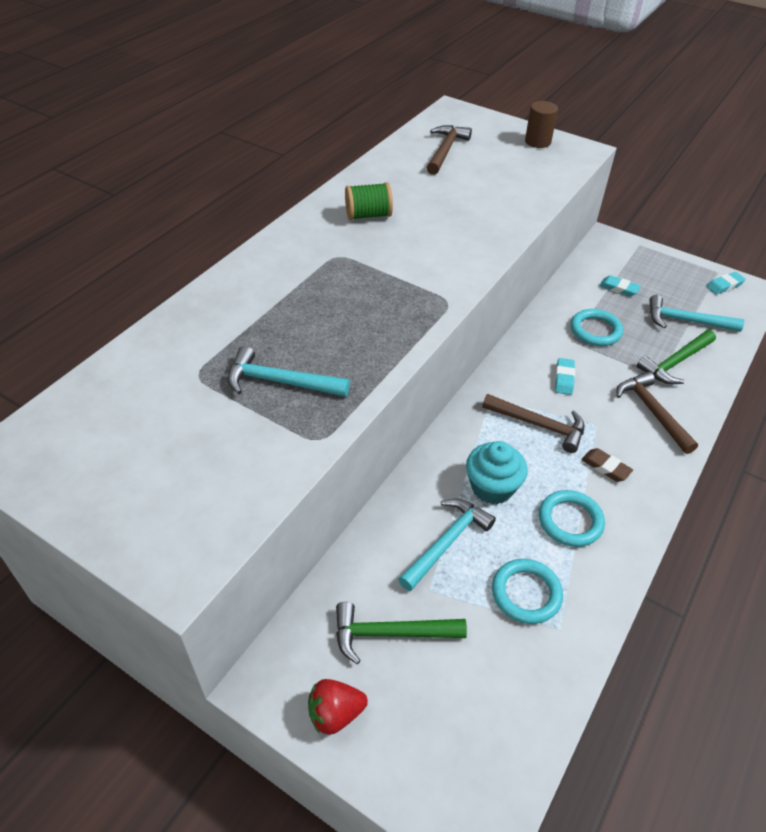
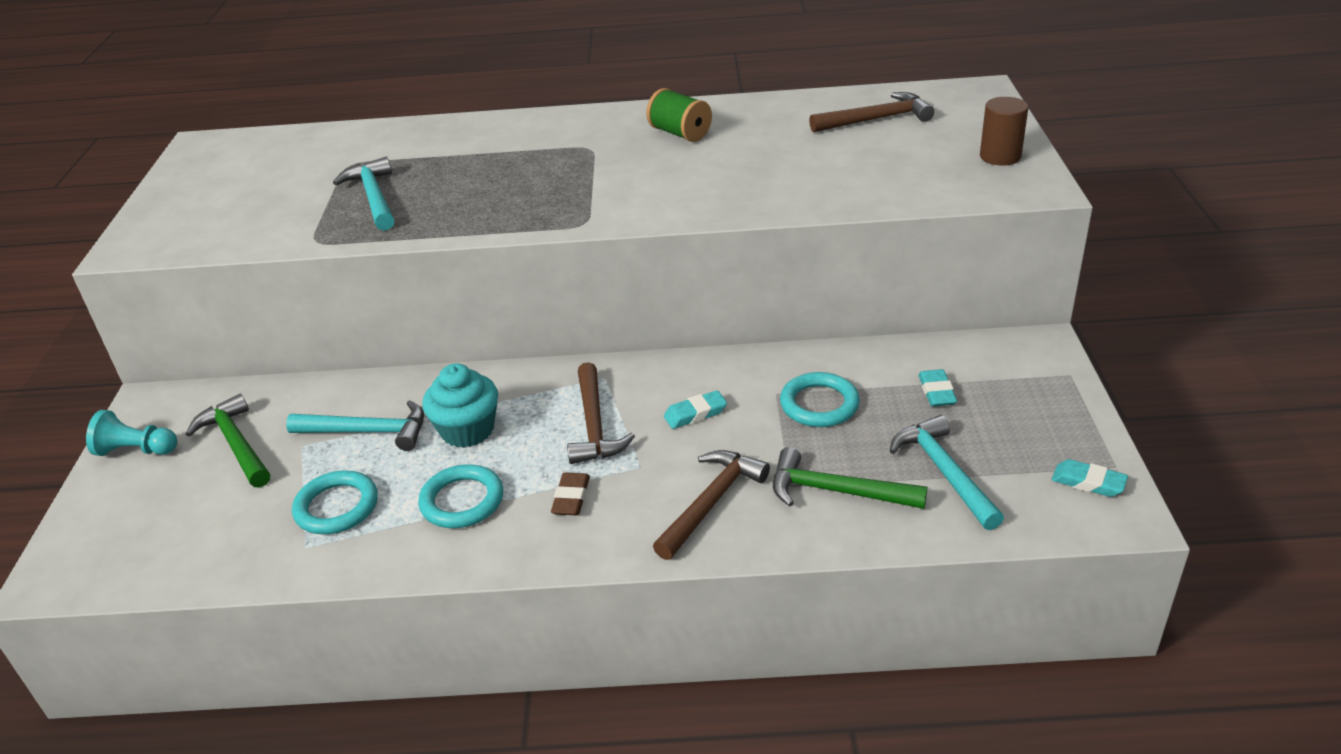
camera: 60 degrees right, 10 degrees down
red strawberry [308,679,368,735] -> turquoise pawn [86,410,177,456]

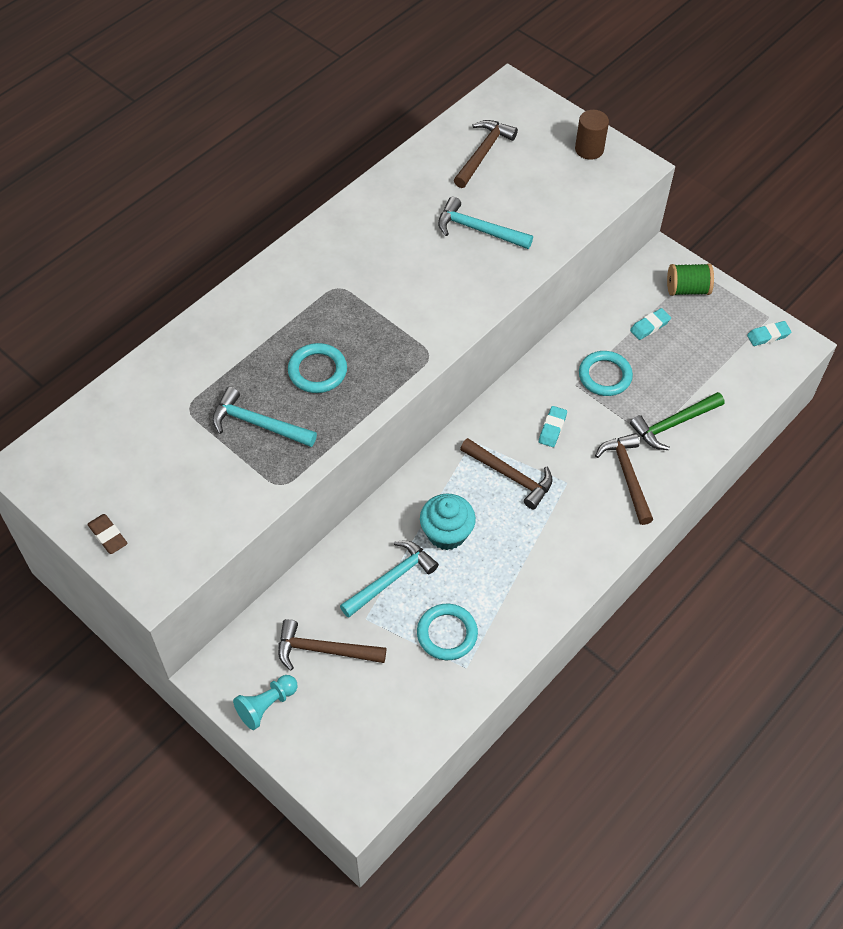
camera: 50 degrees left, 20 degrees up
green hammer [186,393,270,488] -> brown hammer [278,619,386,670]
turquoise ring [418,464,503,528] -> turquoise ring moved to [288,343,347,393]
brown eraser [551,473,590,515] -> brown eraser moved to [87,514,128,554]
green spool [646,88,712,142] -> green spool moved to [667,263,714,296]
turquoise hammer [890,415,1004,530] -> turquoise hammer moved to [438,197,533,249]
turquoise eraser [918,369,957,407] -> turquoise eraser turned 75 degrees counterclockwise [630,308,671,340]

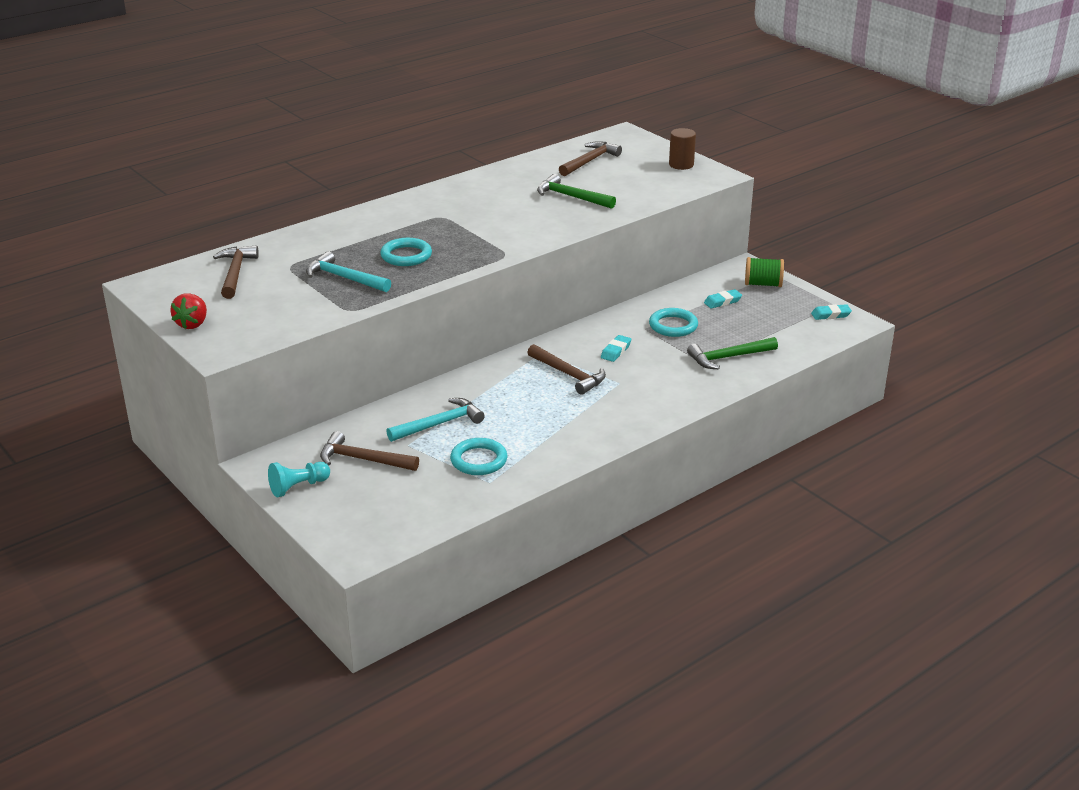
camera: 10 degrees right, 25 degrees down
brown eraser [87,514,128,554] -> red strawberry [170,293,207,329]
turquoise cupcake [420,494,476,550] -> none
turquoise hammer [438,197,533,249] -> green hammer [537,174,616,209]
brown hammer [595,433,653,525] -> brown hammer moved to [213,245,259,299]

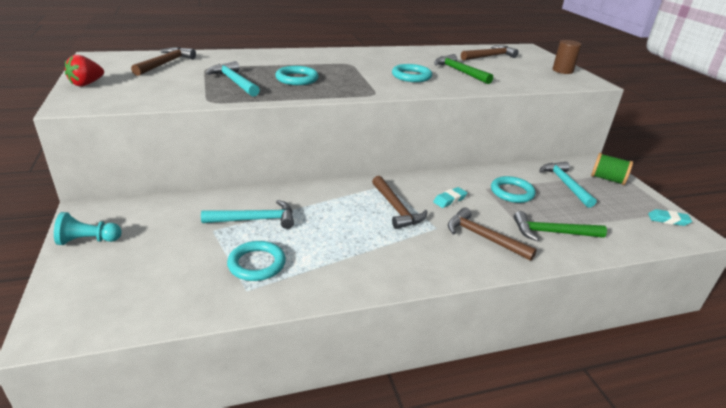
camera: 20 degrees right, 0 degrees up
brown hammer [320,431,419,471] -> brown hammer moved to [448,208,537,261]
turquoise eraser [704,289,742,309] -> turquoise hammer [539,162,596,208]
none -> turquoise ring [392,64,432,82]

